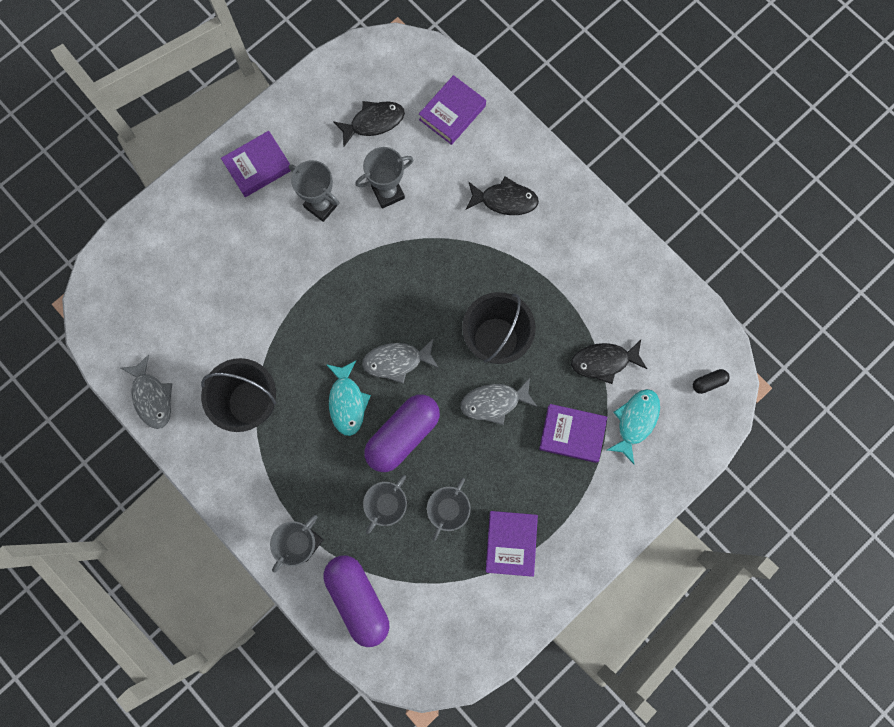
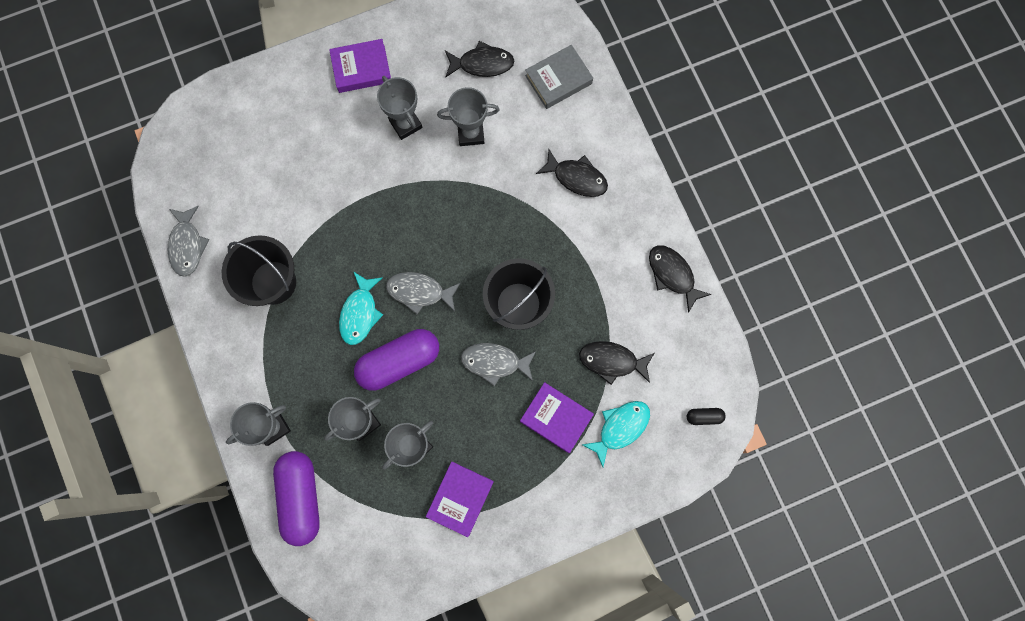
camera: 20 degrees right, 0 degrees up
purple book [419,75,486,145] -> grey book [525,45,593,109]
none -> black fish [649,245,712,313]

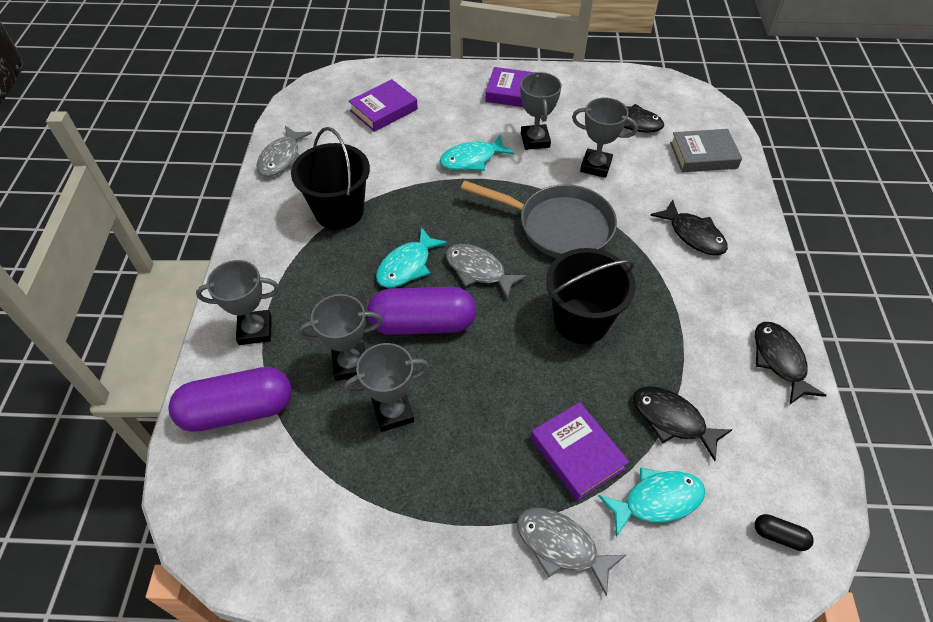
camera: 25 degrees right, 25 degrees down
purple capsule [273,451,320,546] -> purple capsule turned 60 degrees clockwise [169,367,292,432]
purple book [426,462,494,537] -> purple book moved to [349,79,418,132]
grey fish [461,343,536,386] -> grey fish moved to [517,508,626,596]
none -> turquoise fish [439,134,514,171]
none -> grey pan [461,181,617,258]

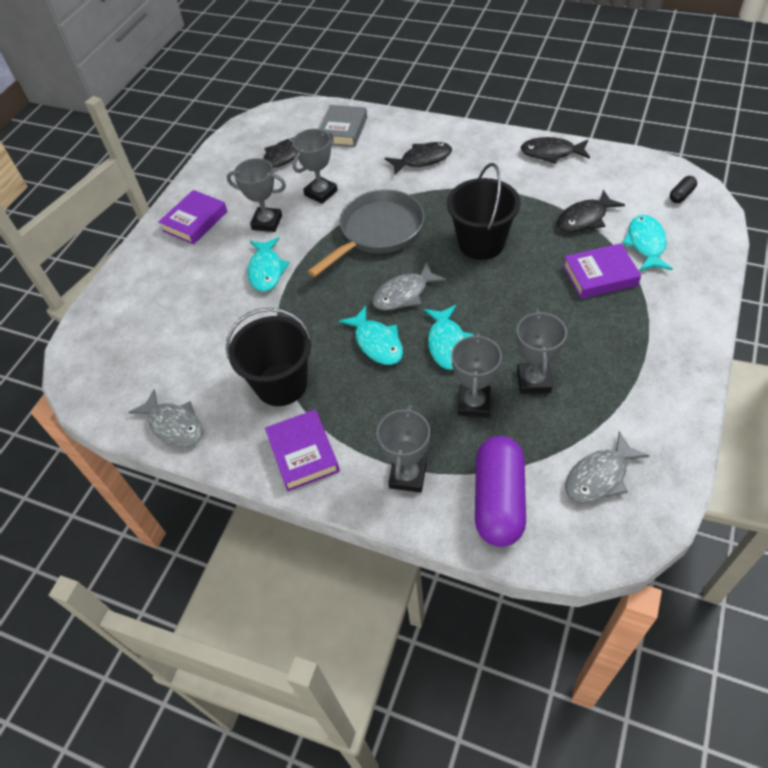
camera: 65 degrees left, 0 degrees up
purple book [349,79,418,132] -> purple book moved to [265,410,340,491]
purple capsule [367,287,476,335] -> turquoise fish [424,305,474,370]
grey fish [517,508,626,596] -> grey fish moved to [565,431,650,503]

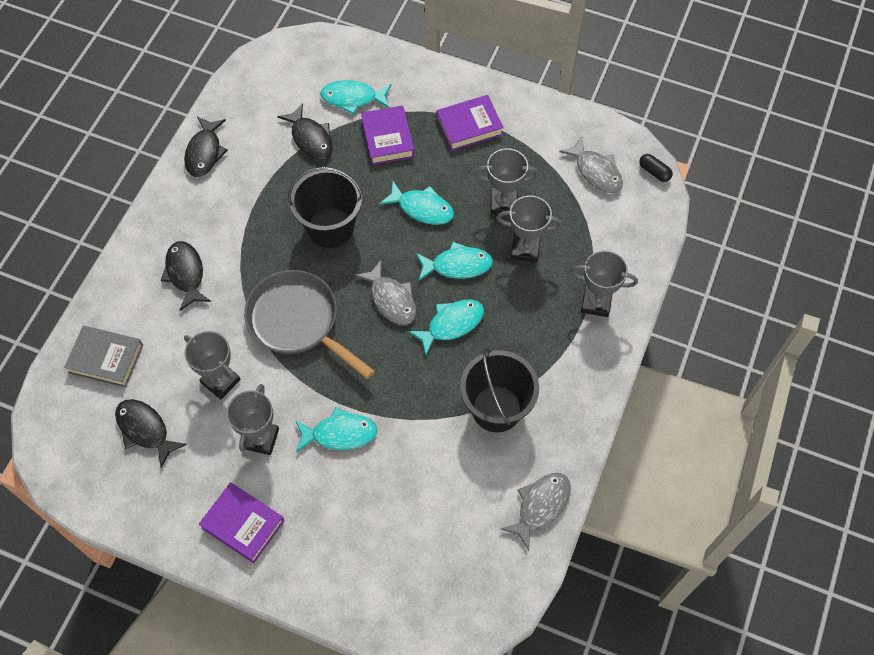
camera: 95 degrees left, 10 degrees up
purple book [265,410,340,491] -> purple book moved to [437,95,504,151]
purple capsule [475,436,526,547] -> none
black capsule [670,176,697,203] -> black capsule moved to [639,154,673,182]
none -> turquoise fish [379,181,454,225]

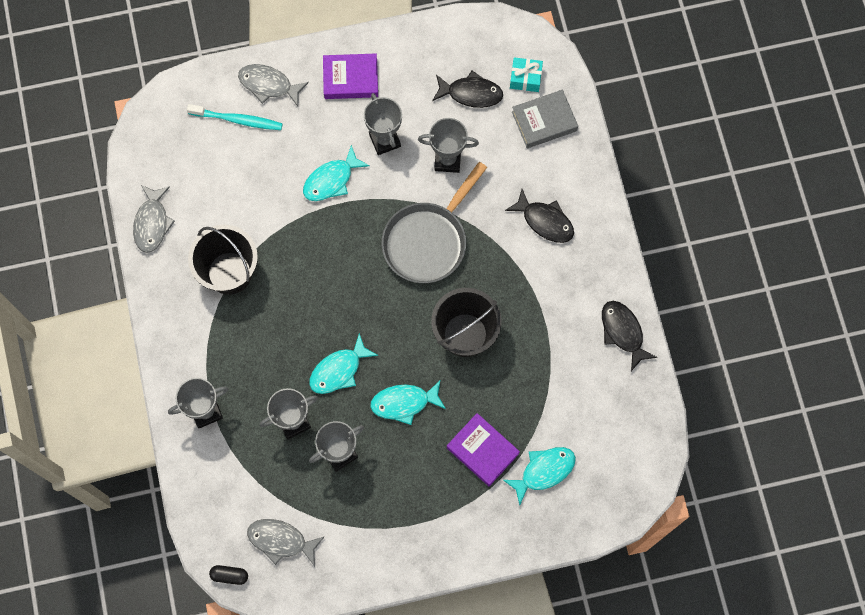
camera: 145 degrees right, 10 degrees up
grey pan [244,270,375,379] -> grey pan turned 120 degrees clockwise [381,162,487,283]
black fish [277,103,333,160] -> none
grey fish [355,260,416,325] -> grey fish moved to [238,64,309,107]
turquoise fish [408,300,484,356] -> none
purple book [437,95,504,151] -> none
none -> turquoise toothbrush [187,104,283,130]
none -> turquoise gift [510,57,543,92]

